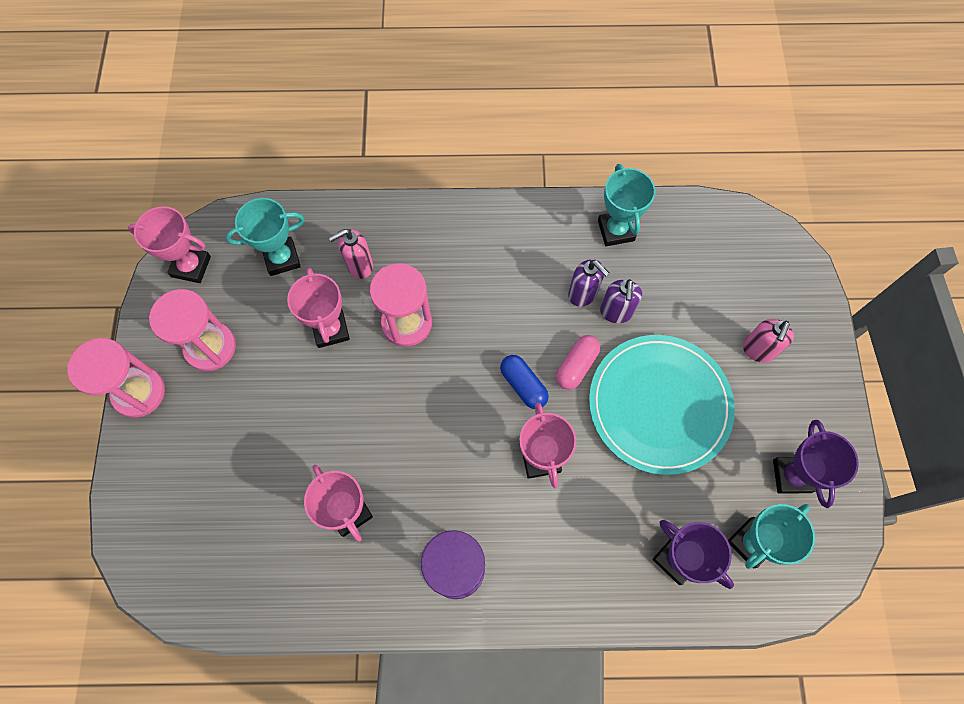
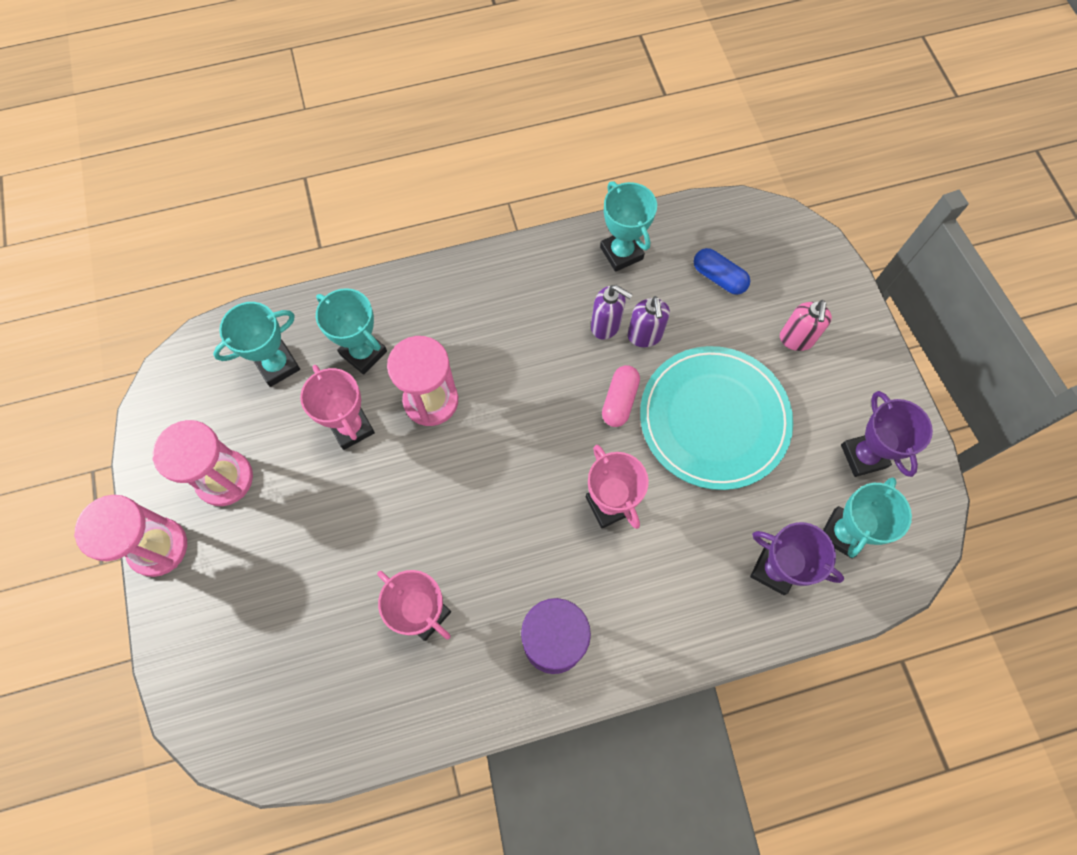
camera: 15 degrees left, 0 degrees up
pink trophy [128,206,211,283] -> none
pink soap dispenser [329,229,373,279] -> turquoise trophy [316,288,387,374]
blue capsule [500,355,549,409] -> blue capsule moved to [694,248,750,295]

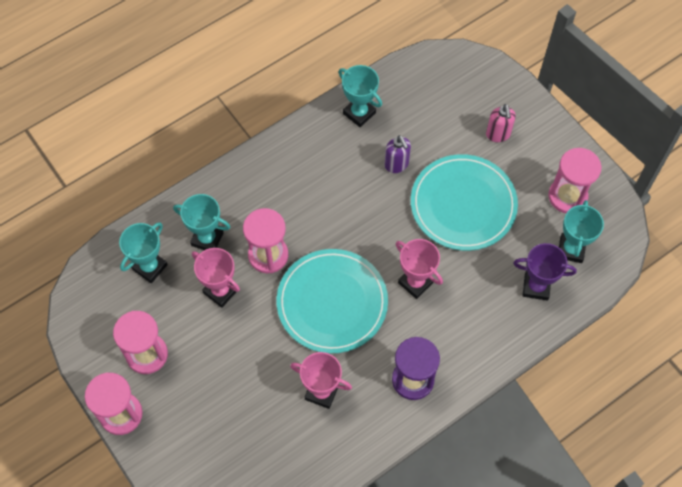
camera: 20 degrees left, 5 degrees down
purple soap dispenser [591,285,633,340] -> none
pink capsule [602,365,640,427] -> none
blue capsule [694,248,750,295] -> none
purple trophy [841,391,933,477] -> pink hourglass [548,148,601,213]
none -> turquoise plate [277,249,388,353]

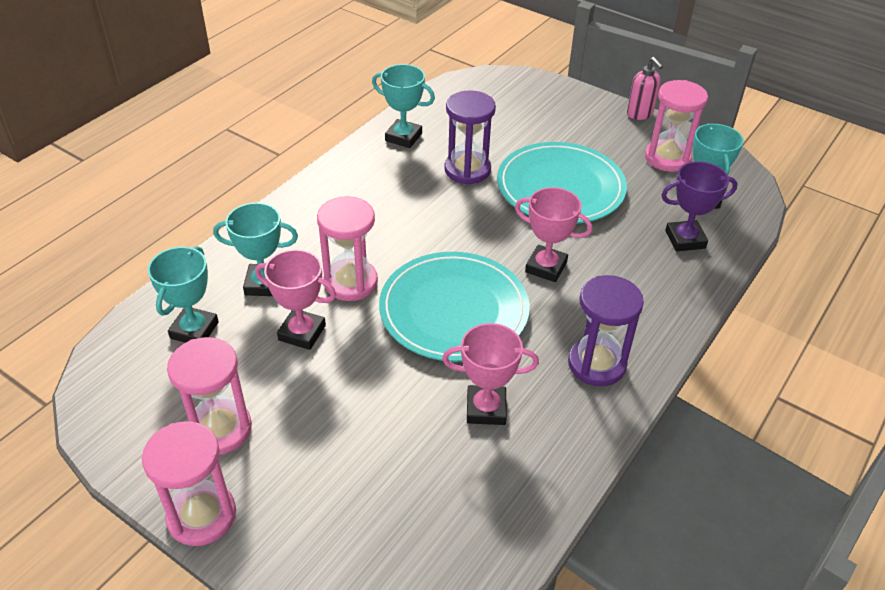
camera: 20 degrees left, 20 degrees down
purple soap dispenser [385,135,411,173] -> purple hourglass [444,91,496,184]
pink soap dispenser [486,104,516,142] -> pink soap dispenser moved to [627,57,663,120]

